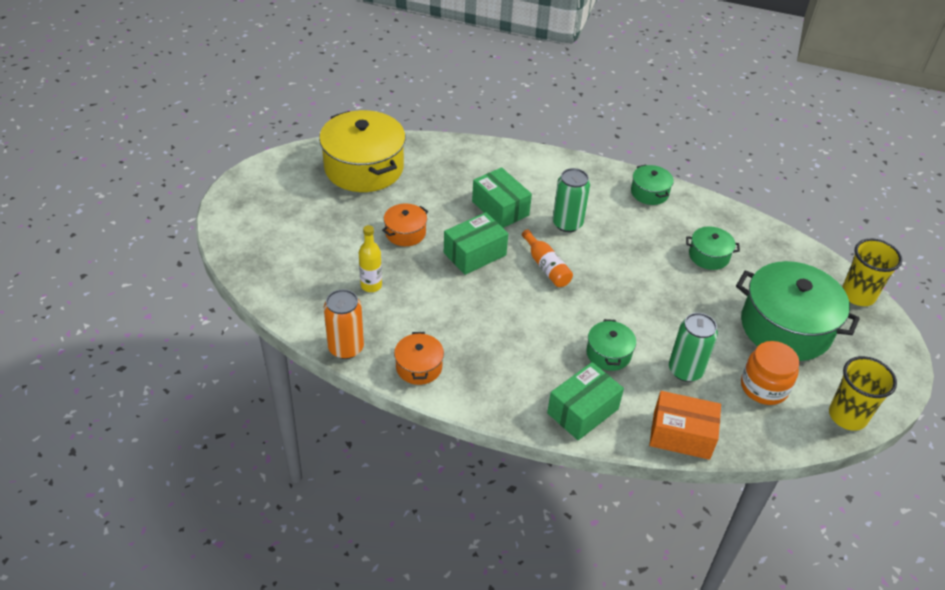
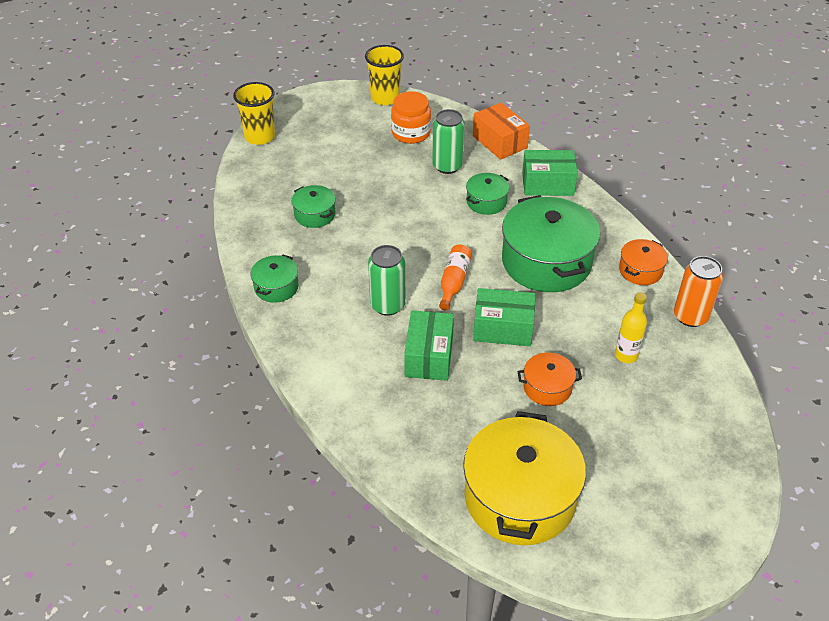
camera: 135 degrees left, 0 degrees up
green pot [736,261,860,361] -> green pot moved to [502,195,600,292]

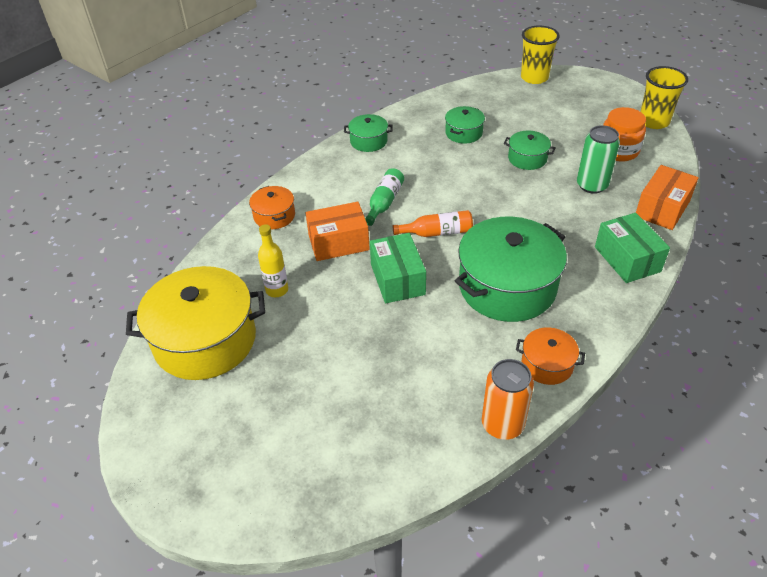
camera: 70 degrees right, 0 degrees up
green can [368,245,406,316] -> green bottle [365,168,404,226]
green box [404,310,454,381] -> orange box [306,202,370,261]
green pot [466,173,509,215] -> green pot moved to [504,131,556,170]
orange pot [517,352,582,406] -> orange pot moved to [249,186,295,229]
yellow bottle [615,292,647,363] -> yellow bottle moved to [258,224,288,297]

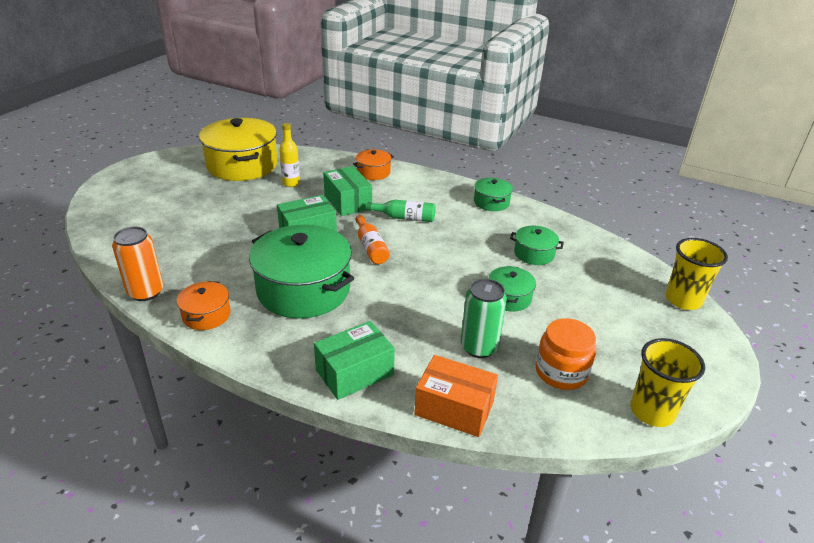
camera: 75 degrees right, 10 degrees down
orange box [306,202,370,261] -> green box [323,166,372,216]

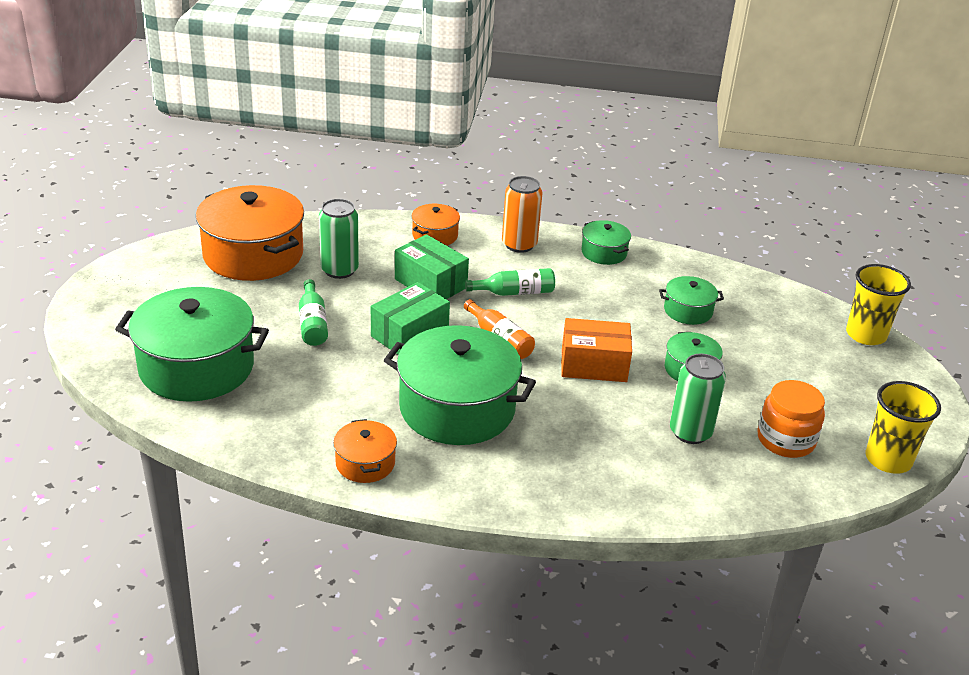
camera: 20 degrees left, 0 degrees up
orange can [112,226,163,301] -> orange can moved to [502,176,543,253]
yellow pot [199,118,278,181] -> orange pot [196,185,304,281]
yellow bottle [279,123,300,187] -> green can [319,199,359,279]
green box [314,321,395,400] -> none
orange box [414,355,498,437] -> orange box moved to [561,318,632,382]
none -> green pot [115,287,269,402]
none -> green bottle [299,279,328,346]

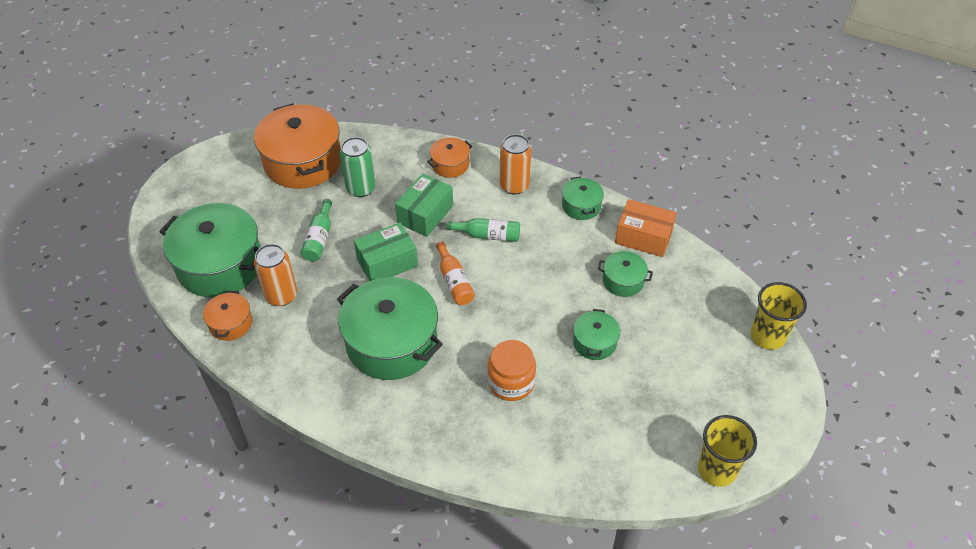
camera: 20 degrees right, 15 degrees up
orange pot [333,419,397,483] -> orange pot moved to [203,291,252,341]
green box [395,234,469,299] -> green box turned 60 degrees clockwise [395,173,453,237]
orange box [561,318,632,382] -> orange box moved to [615,199,677,257]
green can [670,354,726,444] -> none
orange jar [757,380,825,458] -> orange jar moved to [487,340,536,401]
none -> orange can [254,244,297,306]

